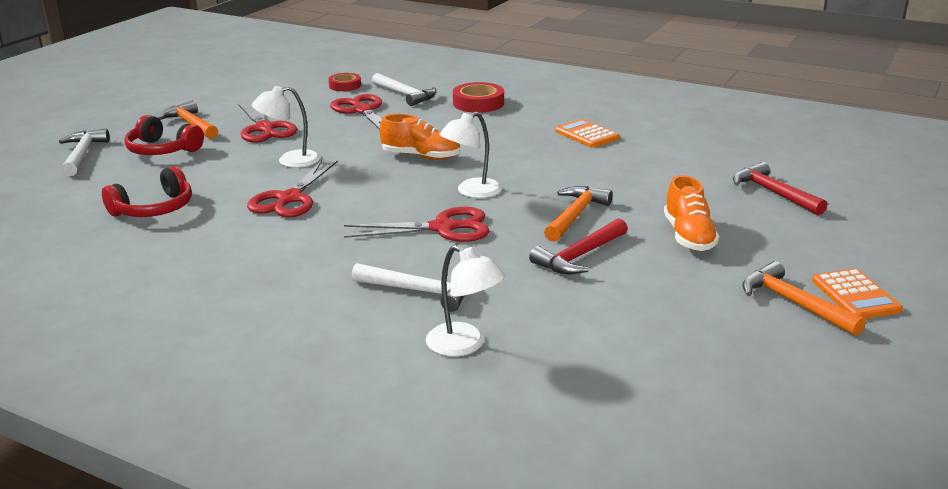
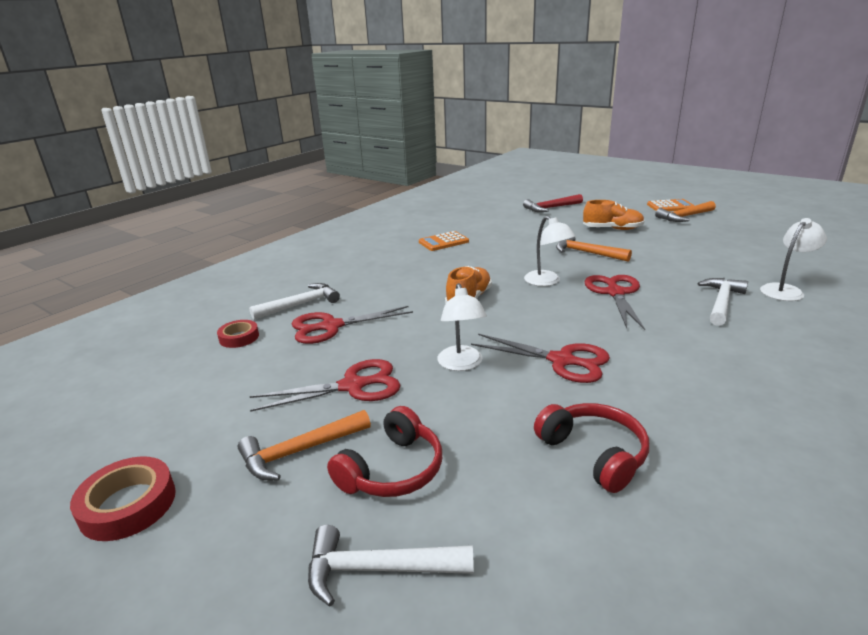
camera: 80 degrees left, 0 degrees up
red tape [453,82,504,113] -> red tape moved to [70,457,176,541]
red hammer [529,218,628,274] -> none

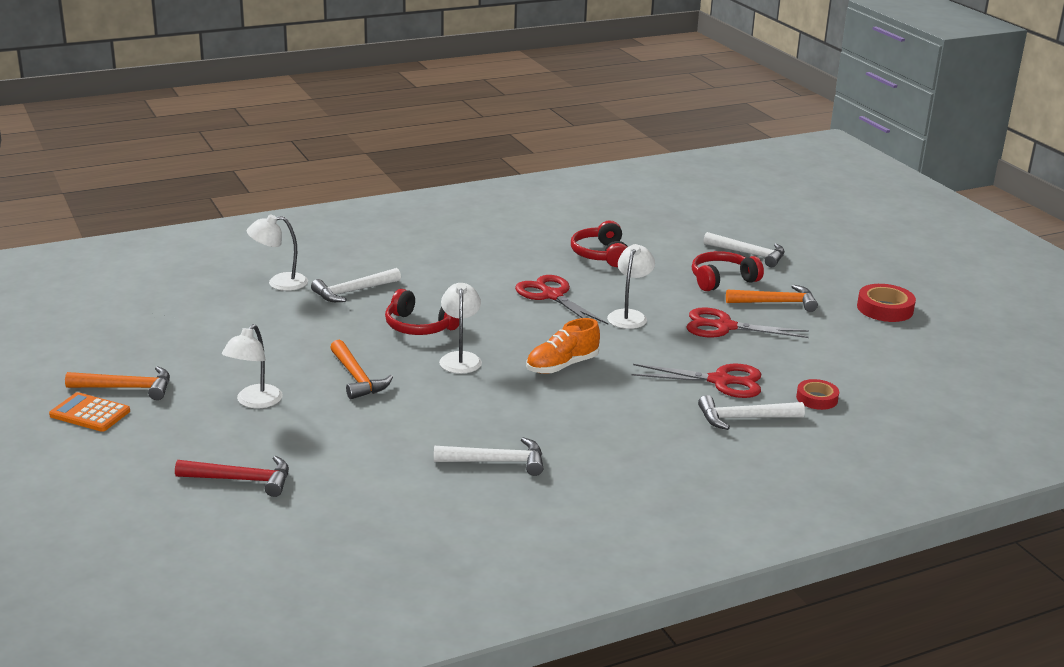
camera: 155 degrees left, 0 degrees up
orange calculator [419,231,469,251] -> white hammer [434,437,543,476]
orange shoe [583,200,645,230] -> white lamp [222,324,283,408]
red scissors [584,275,645,330] -> red headphones [385,289,459,335]

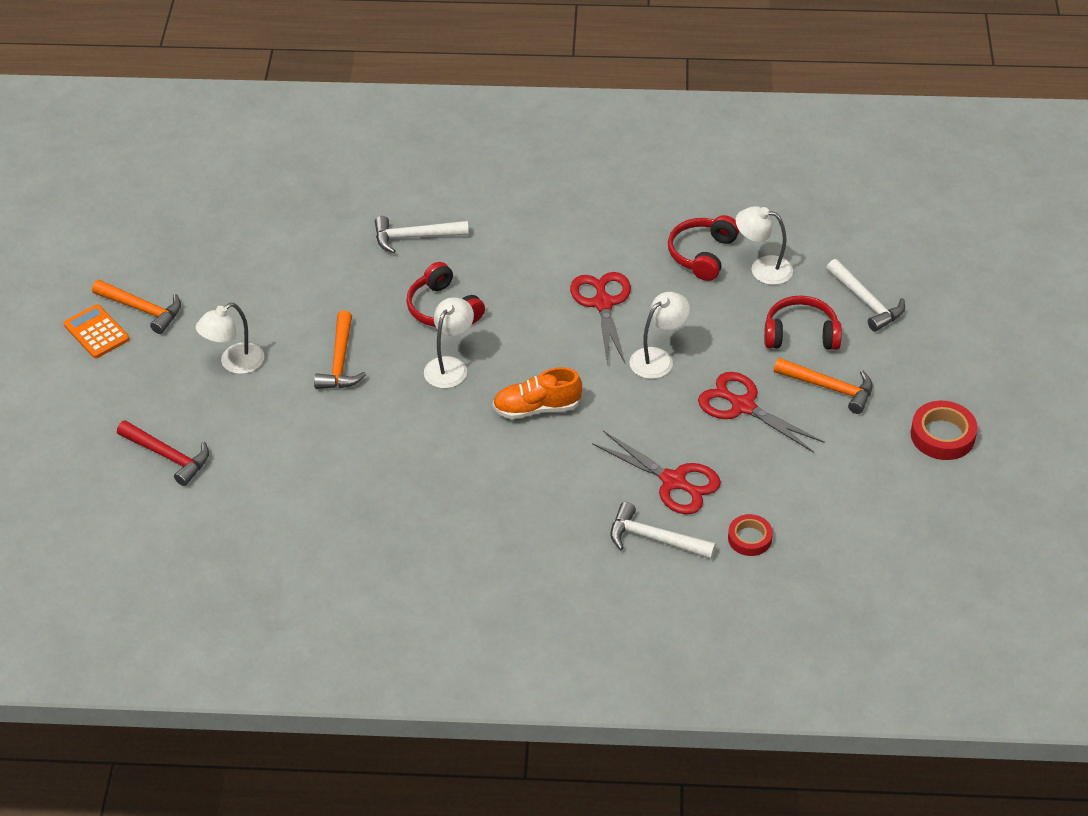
camera: 30 degrees right, 20 degrees up
white lamp [247,214,308,291] -> white lamp moved to [736,206,793,285]
white hammer [434,437,543,476] -> none

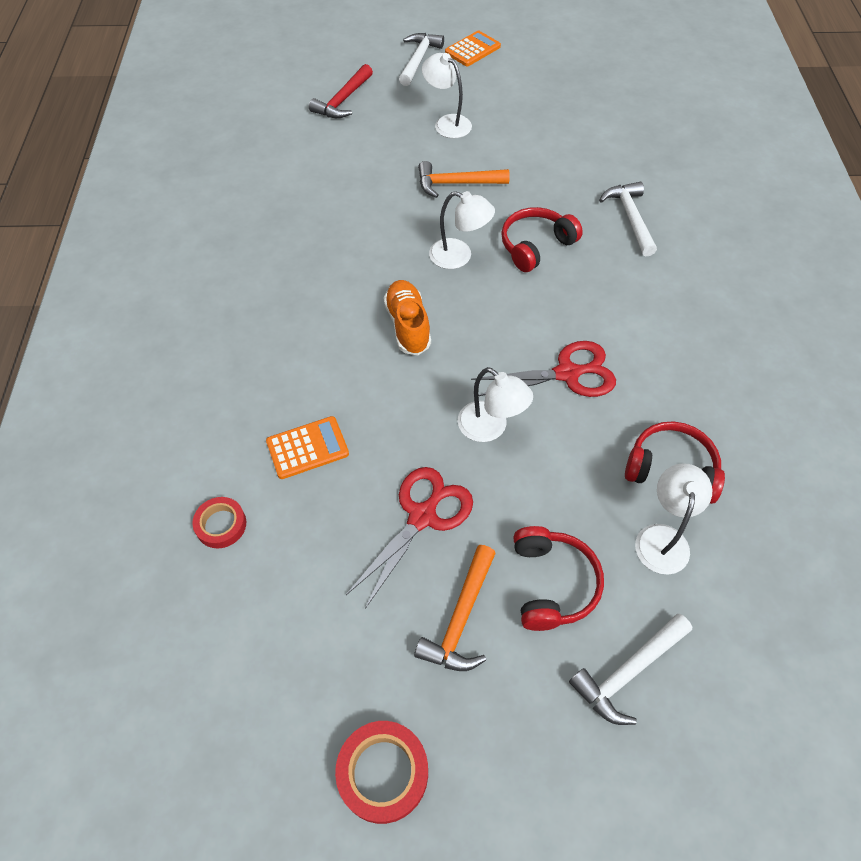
camera: 85 degrees right, 10 degrees up
orange hammer [92,280,181,334] -> none
red scissors [592,431,721,514] -> orange calculator [266,416,349,479]
white hammer [610,502,716,559] -> white hammer moved to [399,33,444,86]

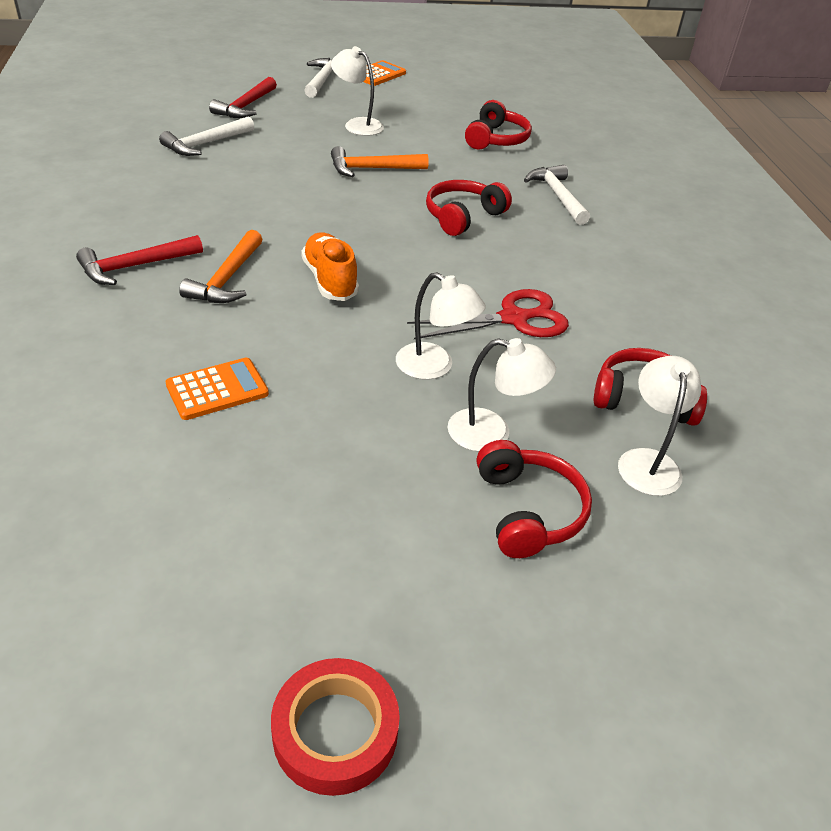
camera: 10 degrees left, 15 degrees down
red tape [192,497,246,548] -> none
red scissors [346,467,473,609] -> none
orange hammer [414,545,496,671] -> orange hammer moved to [179,230,263,303]
white lamp [429,191,495,269] -> white lamp moved to [447,338,556,452]
white hammer [569,614,692,725] -> white hammer moved to [159,116,254,156]
none -> red hammer [76,235,203,285]
none -> red headphones [465,100,532,150]

